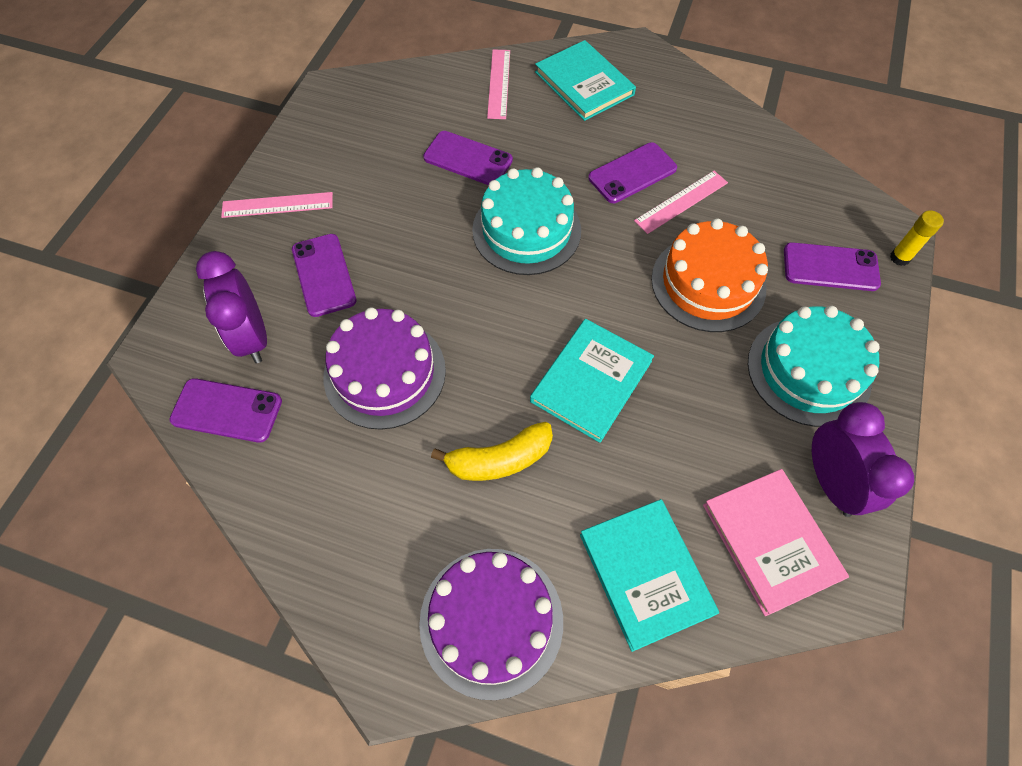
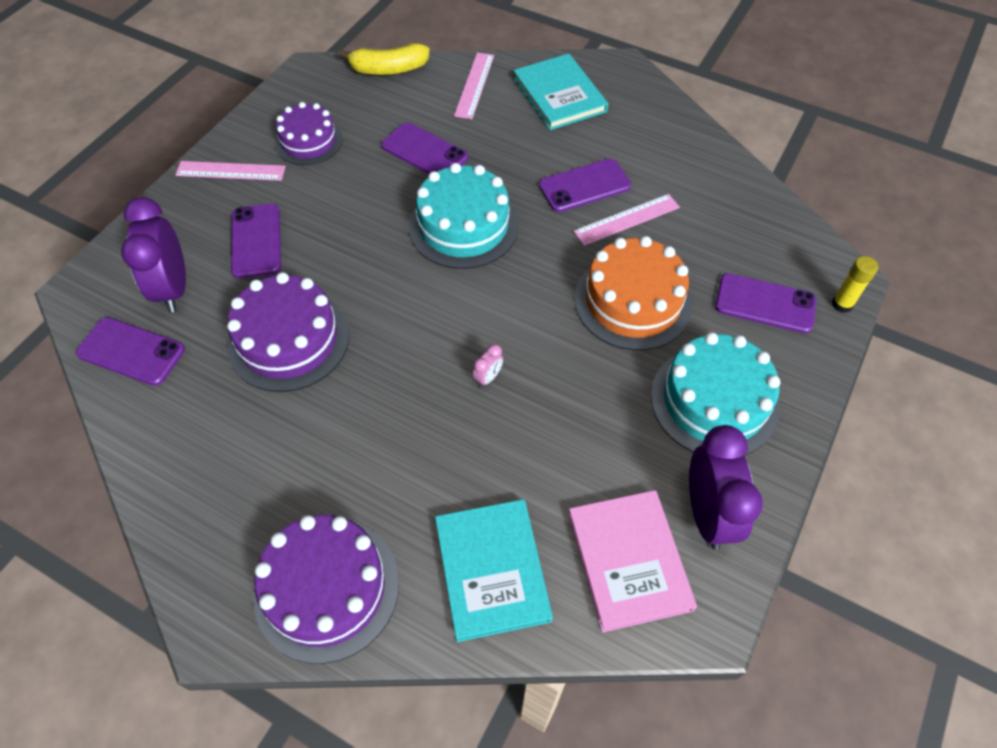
camera: 10 degrees right, 5 degrees down
yellow banana [431,422,553,481] -> yellow banana moved to [339,43,430,75]
turquoise book [530,319,654,443] -> pink clock [473,344,503,387]
none -> purple cake [275,102,343,165]

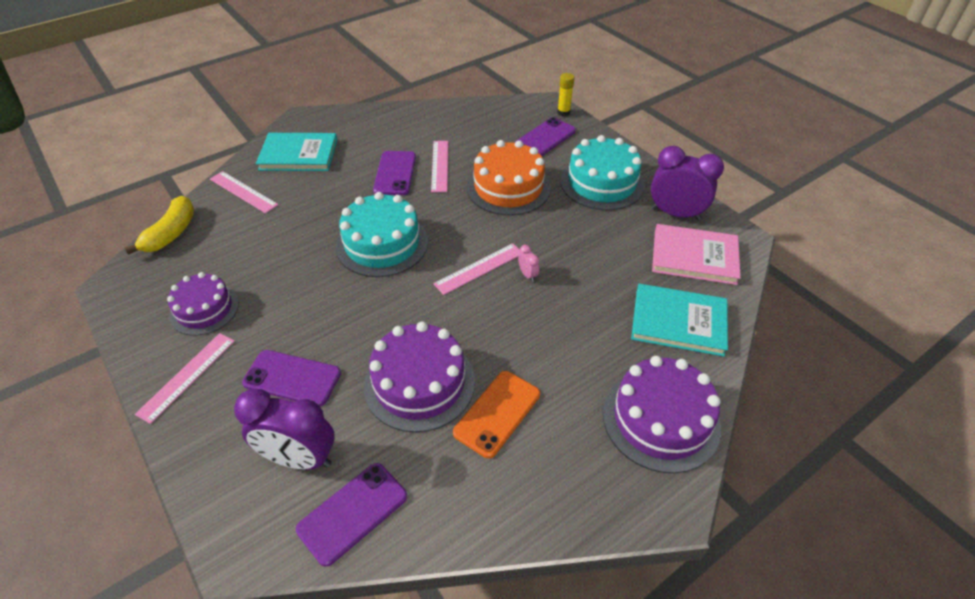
camera: 65 degrees left, 10 degrees down
purple phone [381,122,468,174] -> none
none -> pink ruler [433,243,520,295]
none -> orange phone [453,371,540,458]

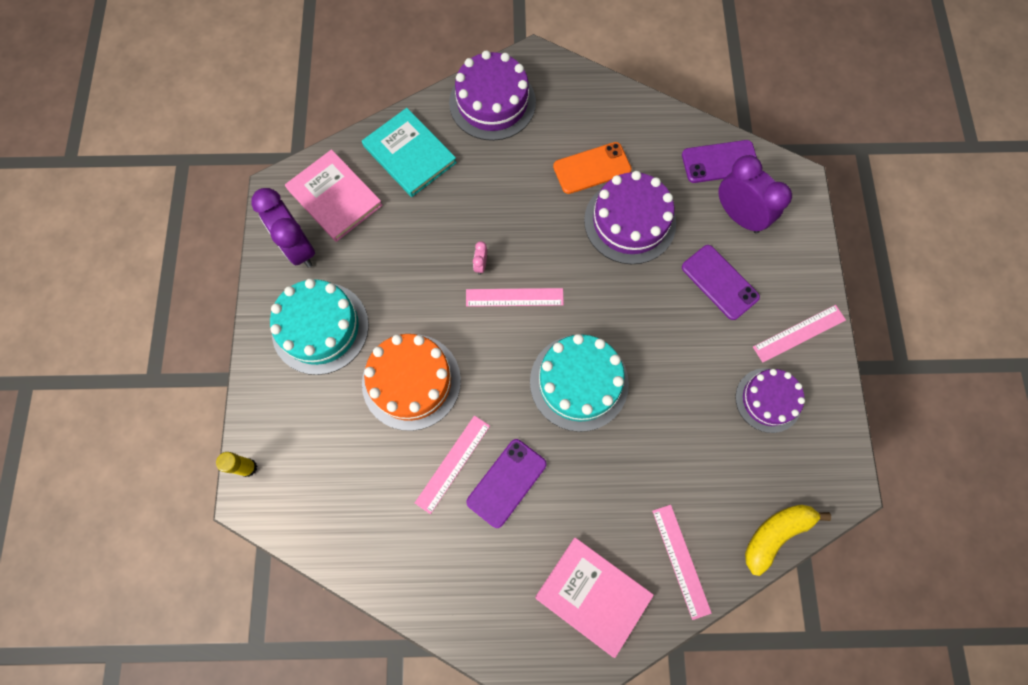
camera: 145 degrees left, 25 degrees up
turquoise book [256,133,337,171] -> pink book [535,538,654,658]
purple phone [515,117,576,156] -> none

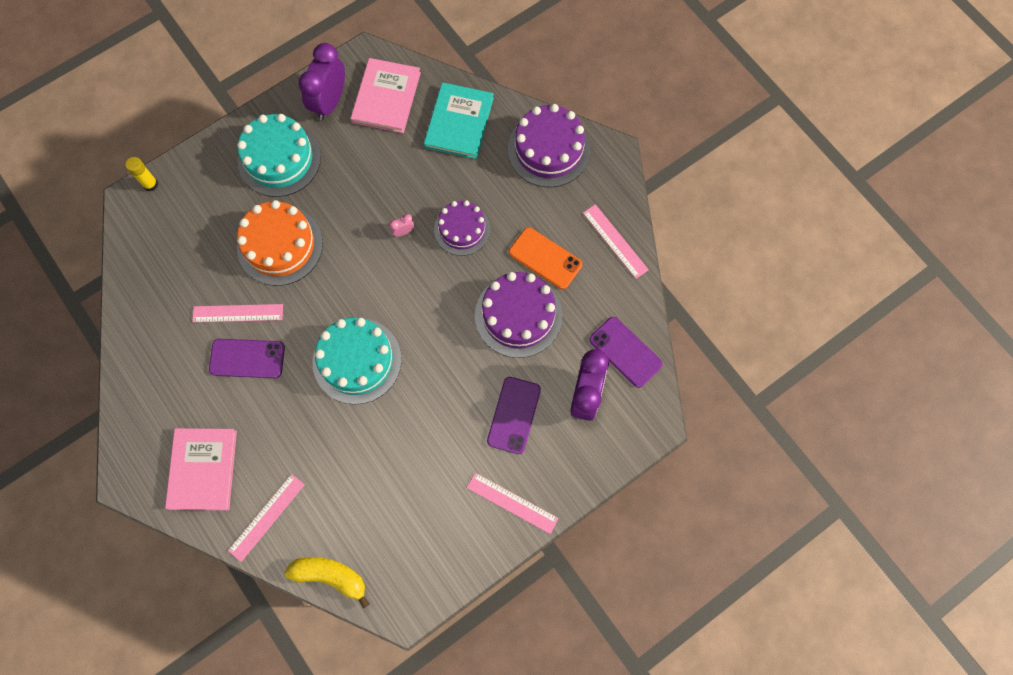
camera: 55 degrees right, 0 degrees up
pink ruler [466,288,564,307] -> pink ruler moved to [583,204,649,279]
purple cake [735,368,805,433] -> purple cake moved to [434,200,490,256]

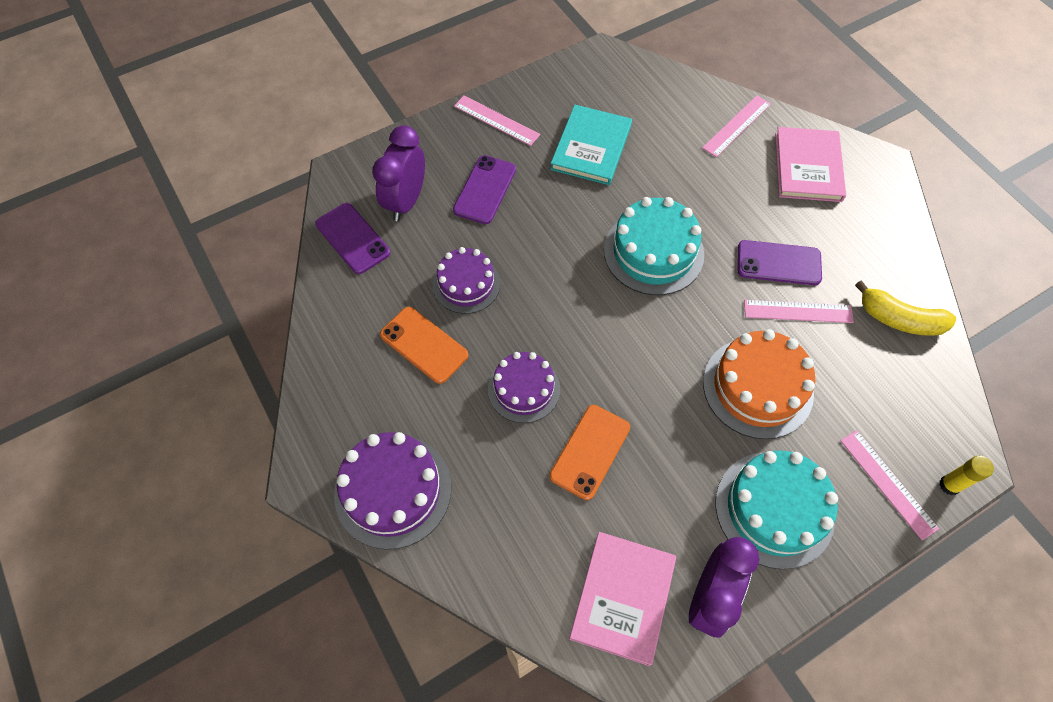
camera: 175 degrees left, 10 degrees down
yellow banana [285,557,370,609] -> yellow banana moved to [855,280,956,336]
pink clock [389,214,414,237] -> none
turquoise book [424,82,494,159] -> turquoise book moved to [550,105,632,185]
purple cake [475,272,562,358] -> purple cake [433,247,500,314], size x0.66
pink ruler [583,204,649,279] -> pink ruler moved to [840,430,939,540]
none -> orange phone [549,405,630,500]

